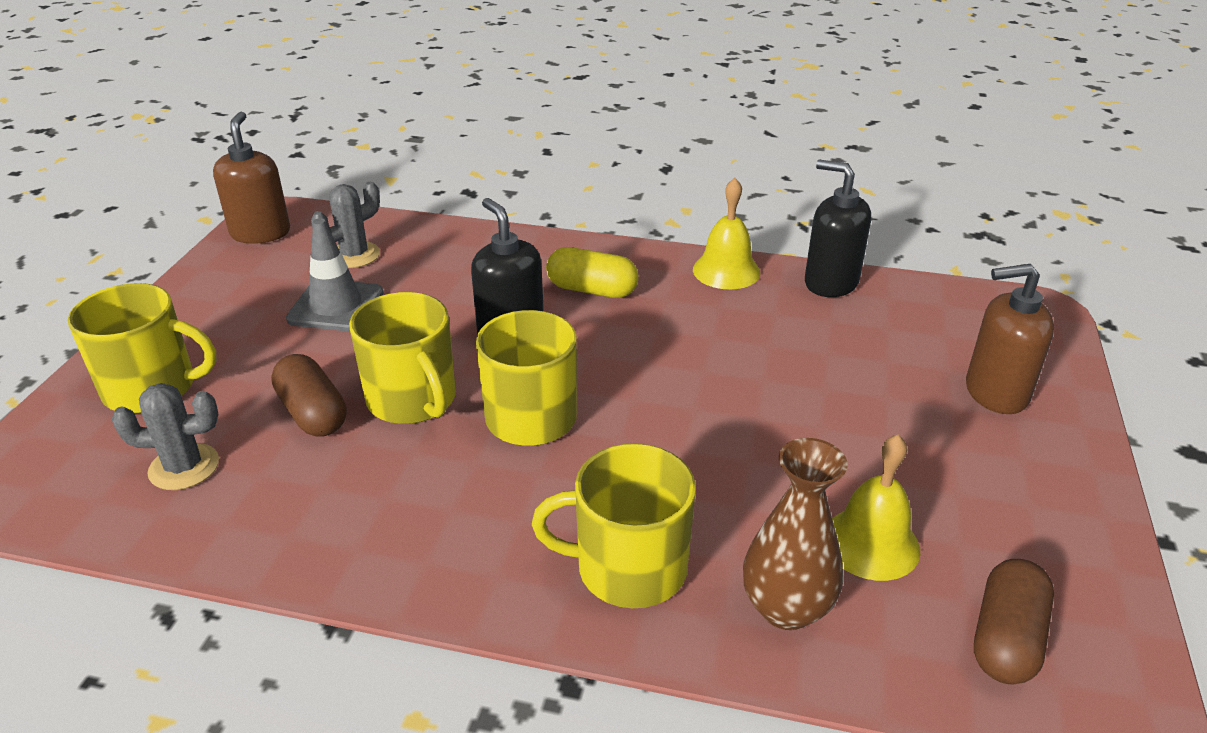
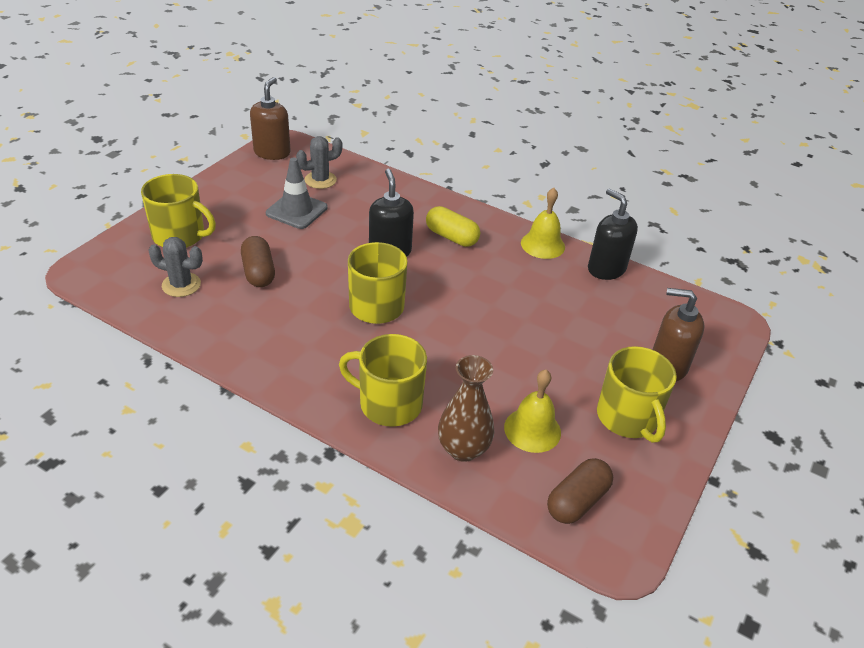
camera: 15 degrees right, 5 degrees up
yellow mug [349,292,456,424] -> yellow mug moved to [597,346,677,443]

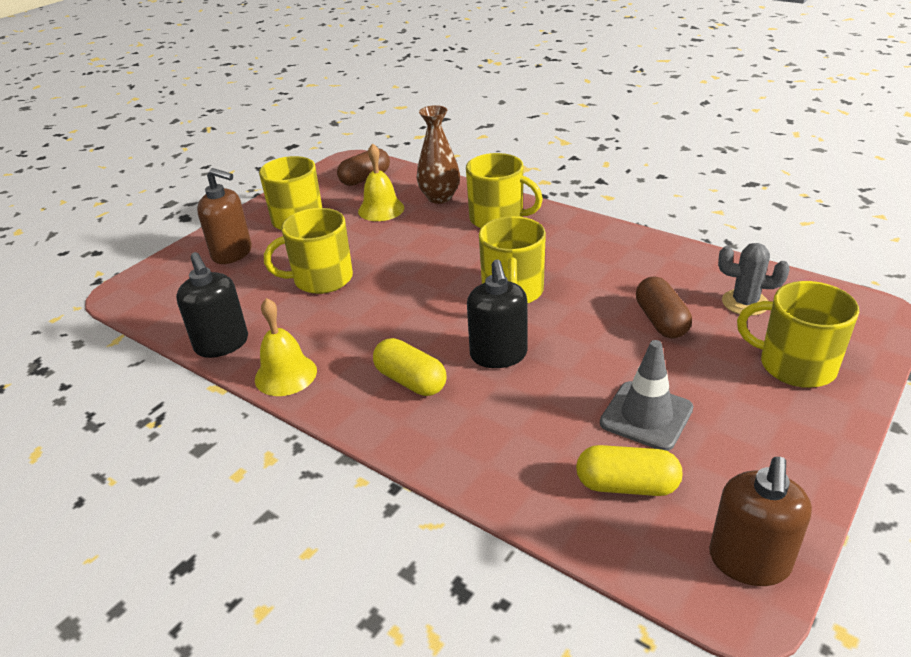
camera: 170 degrees left, 5 degrees down
grey cactus [296,136,342,189] -> yellow capsule [576,445,682,496]
none -> yellow mug [264,208,353,294]

